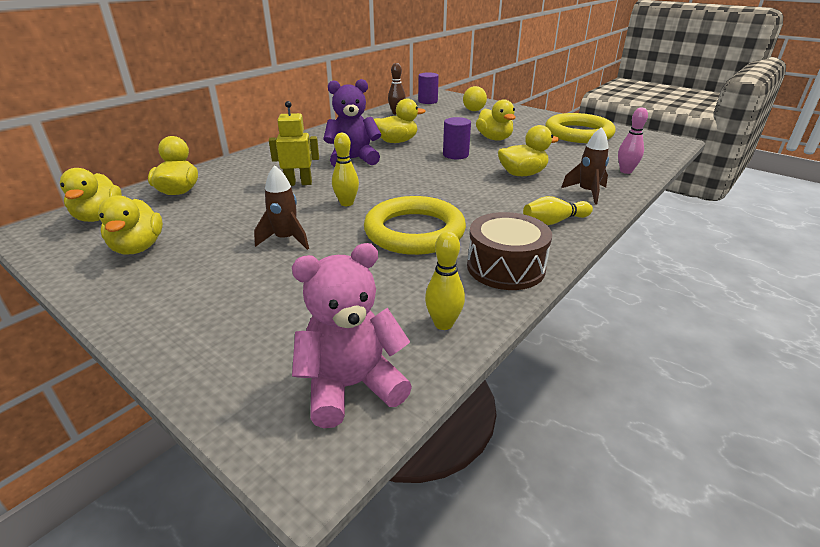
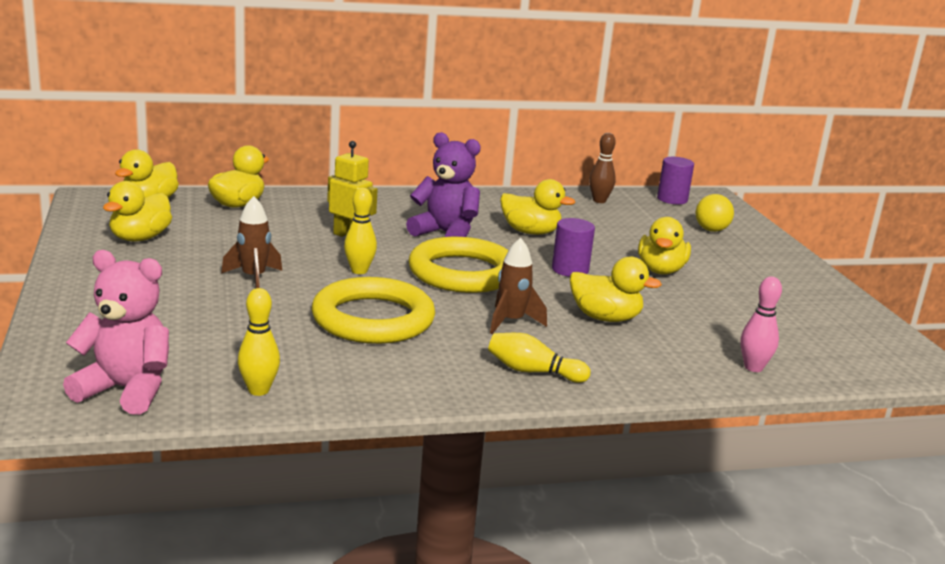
camera: 35 degrees right, 10 degrees down
brown drum [467,212,552,290] -> none
yellow ring [545,113,615,143] -> yellow ring moved to [408,237,509,293]
brown rocket [561,127,609,204] -> brown rocket moved to [490,238,547,334]

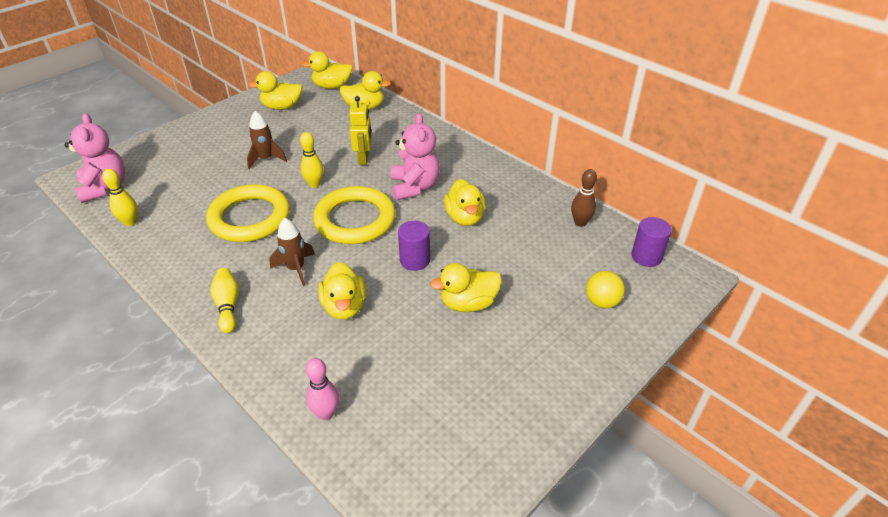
camera: 60 degrees right, 20 degrees up
purple teddy bear [406,132,481,237] -> pink teddy bear [391,113,440,200]

